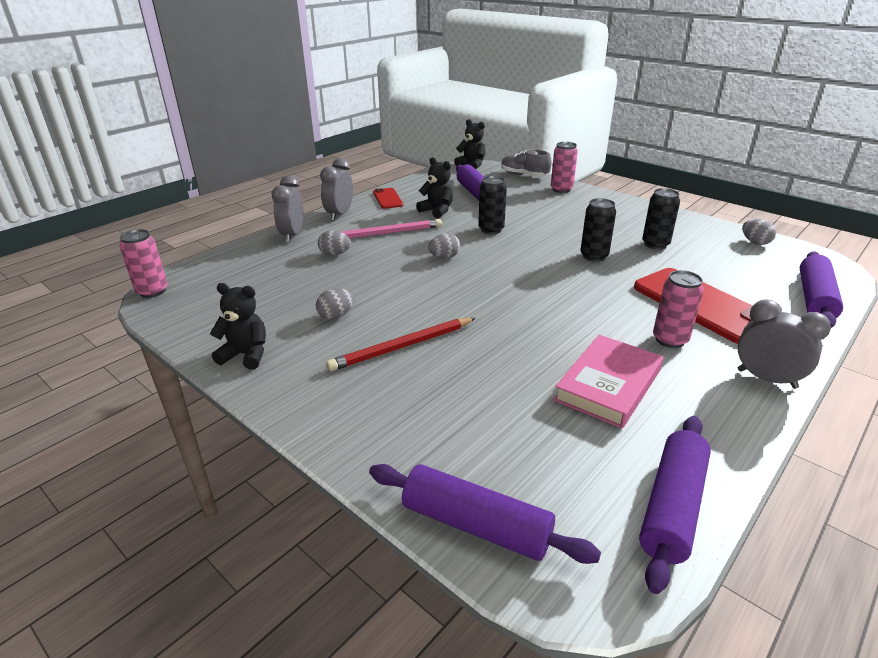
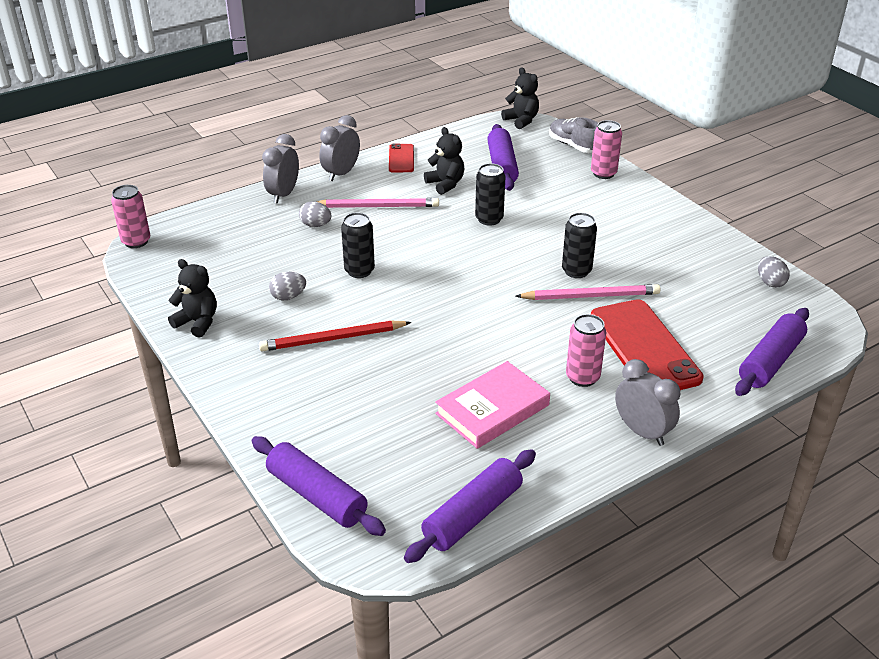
camera: 15 degrees right, 5 degrees up
grey egg [428,233,460,259] -> none
black can [642,188,680,250] -> black can moved to [341,213,375,278]
none -> pink pencil [516,284,661,300]

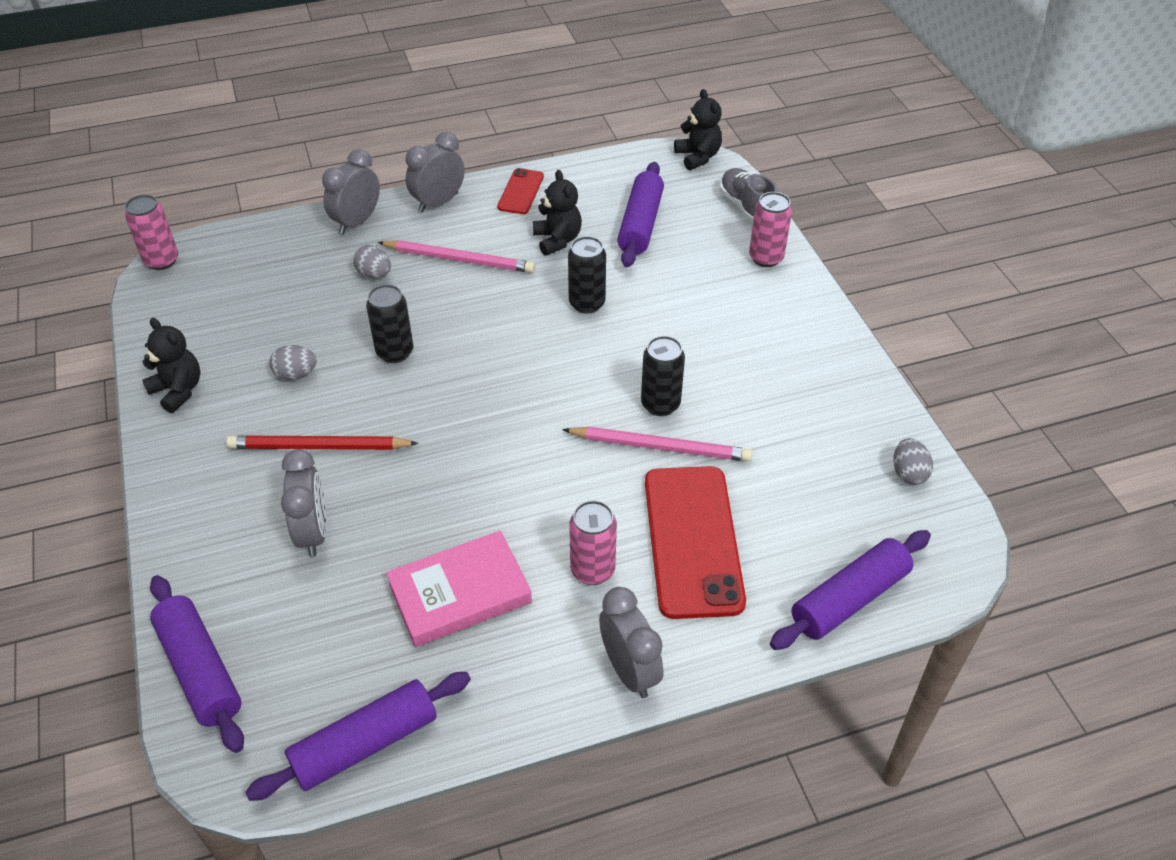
camera: 15 degrees right, 10 degrees up
none -> grey clock [281,449,327,557]

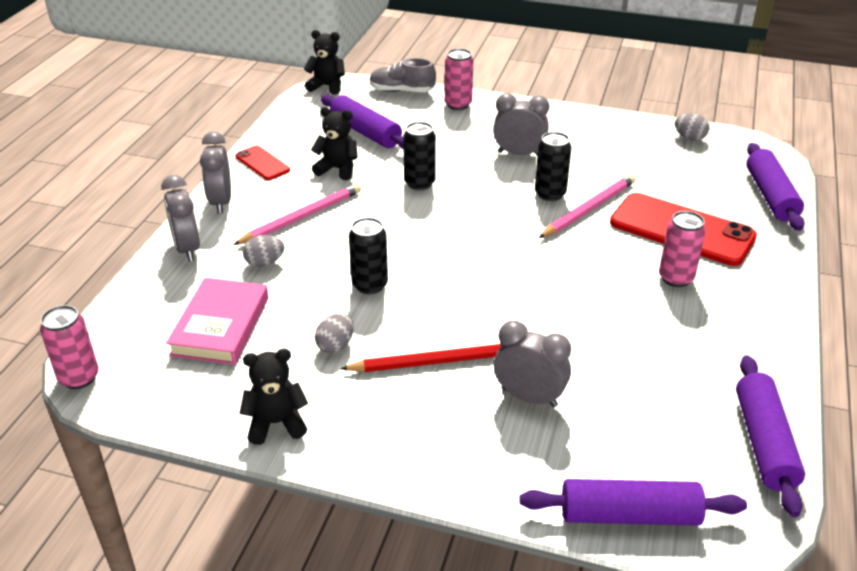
camera: 55 degrees left, 10 degrees down
red pencil [226,435,419,450] -> red pencil turned 135 degrees counterclockwise [340,344,502,372]
pink book [386,530,532,647] -> pink book moved to [166,278,269,365]
grey clock [599,587,664,698] -> grey clock moved to [493,93,549,156]

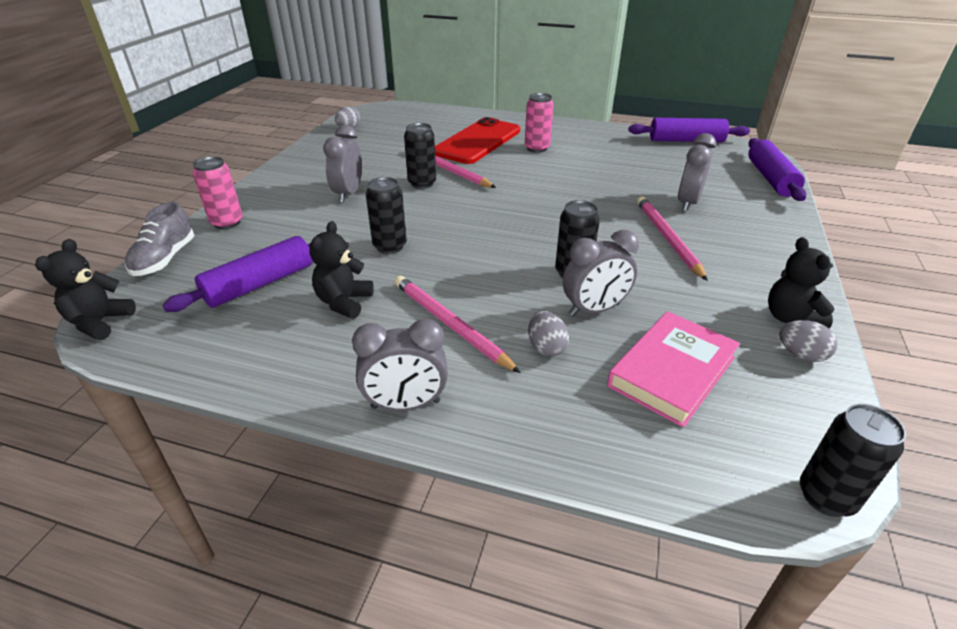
camera: 90 degrees left, 0 degrees up
pink can [40,305,99,389] -> black can [800,404,906,517]
grey clock [161,175,200,261] -> grey clock moved to [563,230,639,316]
pink book [166,278,269,365] -> pink book turned 60 degrees counterclockwise [607,311,740,427]
red phone [235,145,290,180] -> none
grey egg [315,313,354,353] -> grey egg moved to [779,320,837,362]
red pencil [340,344,502,372] -> pink pencil [637,196,708,281]
purple rolling pin [746,143,805,231] -> none

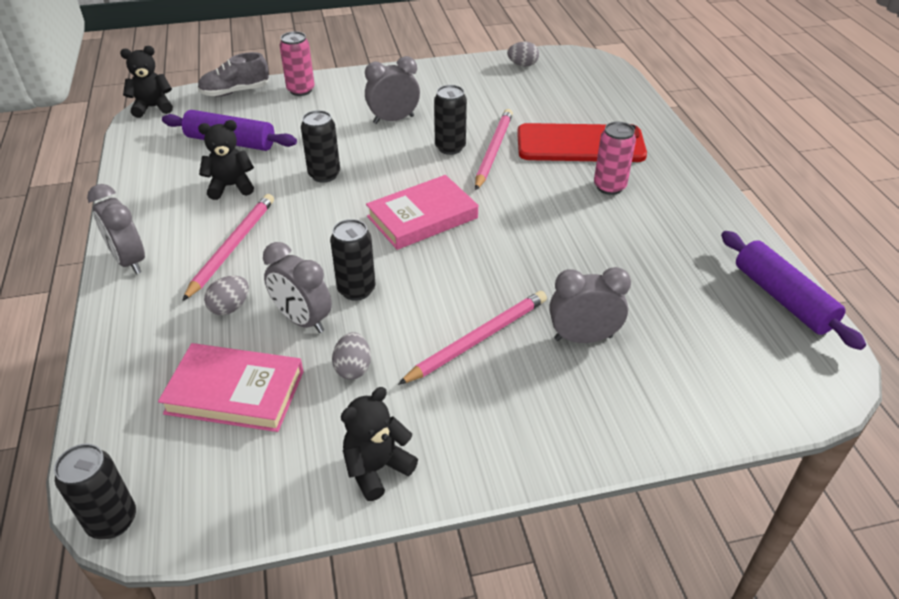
camera: 60 degrees right, 5 degrees up
purple rolling pin [748,138,806,201] -> none
grey egg [779,320,837,362] -> grey egg moved to [332,332,371,380]
none -> pink book [366,175,478,250]

